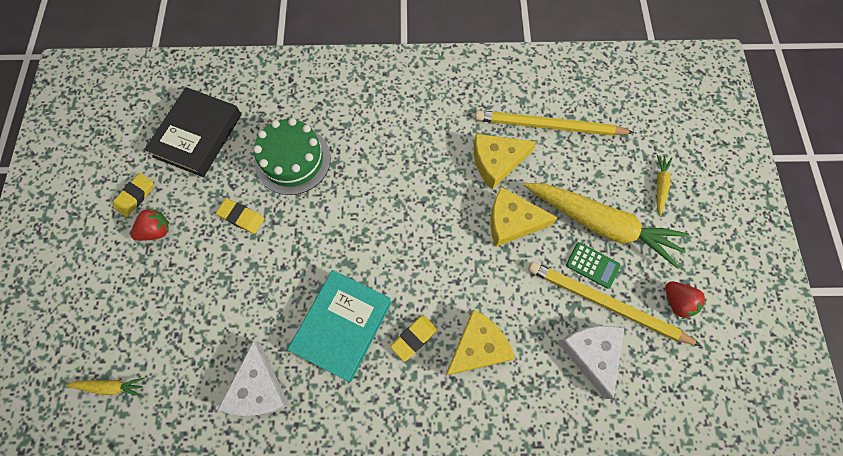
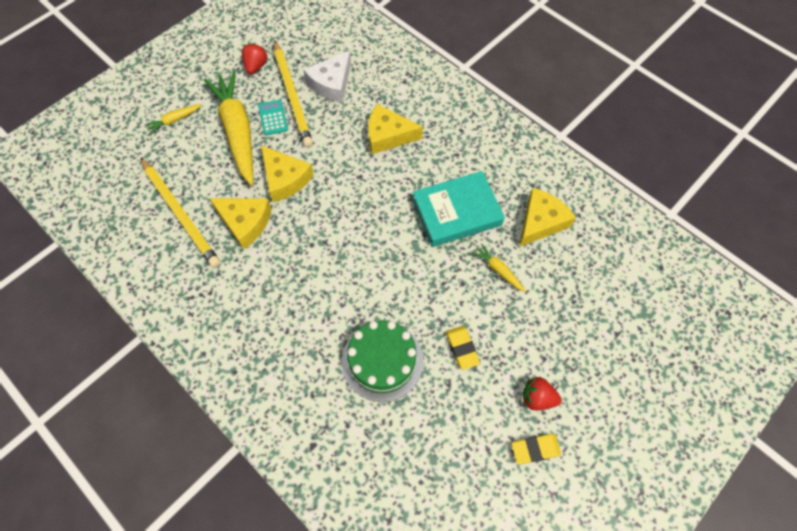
camera: 135 degrees left, 5 degrees down
yellow carrot [66,378,144,397] -> yellow carrot moved to [472,243,526,292]
black book [144,87,242,177] -> none
white cheese [218,341,290,416] -> yellow cheese [519,188,576,247]
yellow eraser [390,315,438,362] -> none
green calculator [566,242,621,289] -> turquoise calculator [258,100,288,136]

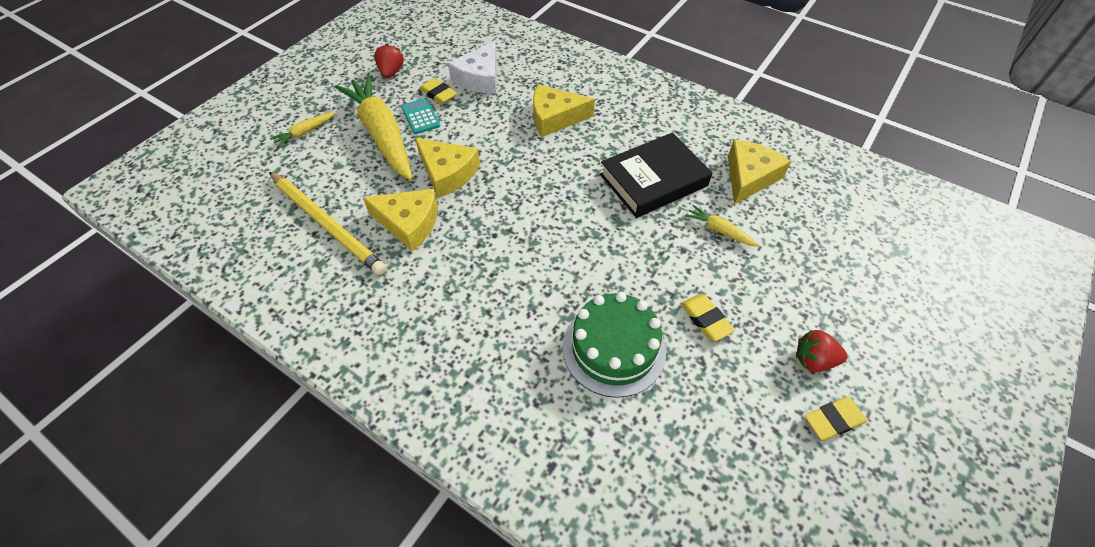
camera: 10 degrees left, 10 degrees down
yellow pencil [274,40,313,147] -> yellow eraser [419,78,457,104]
turquoise book [412,171,505,247] -> black book [600,132,712,218]

